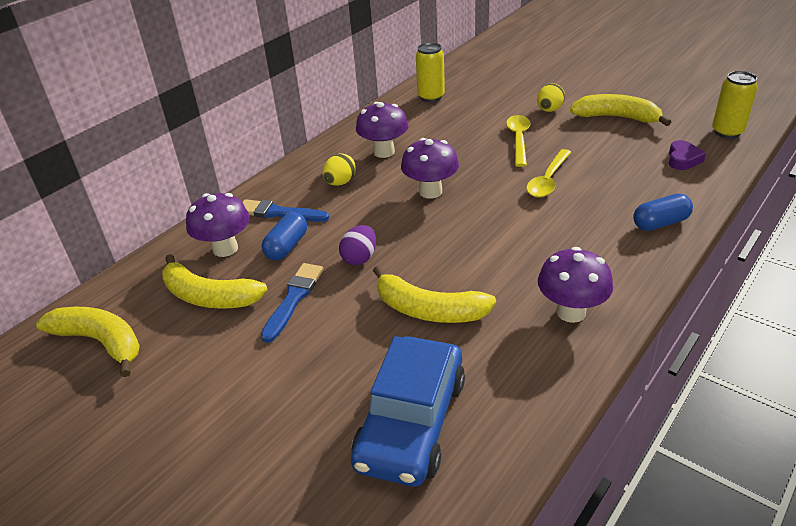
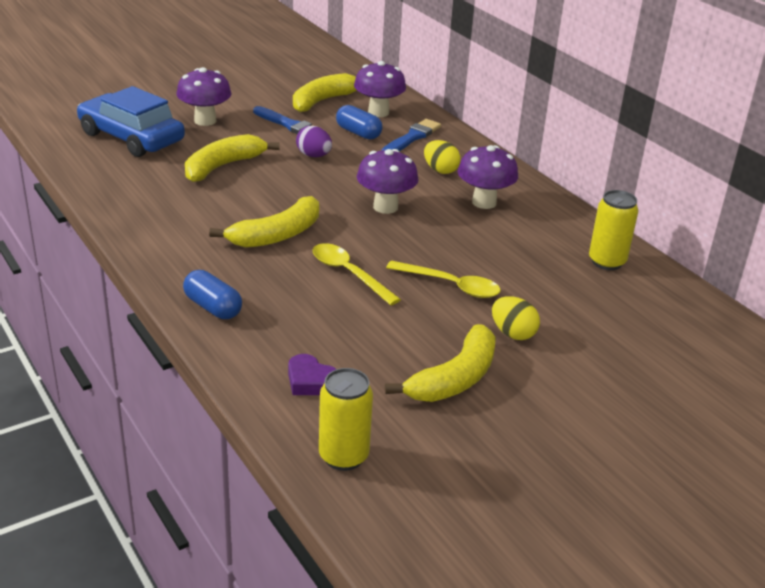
camera: 105 degrees right, 5 degrees down
yellow banana [36,307,140,377] -> yellow banana moved to [209,196,319,248]
purple mushroom [538,247,613,323] -> purple mushroom moved to [176,67,232,126]
blue capsule [633,193,693,231] -> blue capsule turned 45 degrees counterclockwise [183,270,242,319]

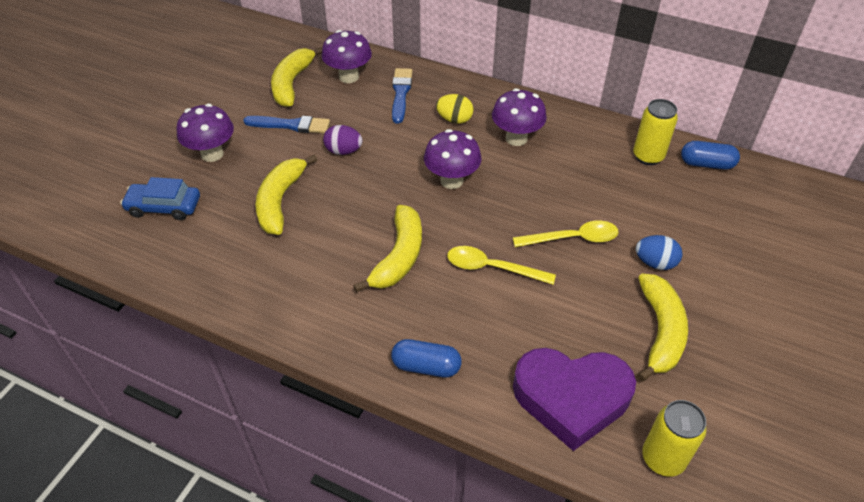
camera: 30 degrees left, 15 degrees up
blue car [77,86,185,157] -> blue car [121,177,200,220], size x0.61
purple heart [288,354,336,395] -> purple heart [513,348,636,451], size x2.24
blue capsule [336,105,382,140] -> blue capsule moved to [681,141,740,170]
yellow egg [492,296,540,340] -> blue egg [636,235,683,270]

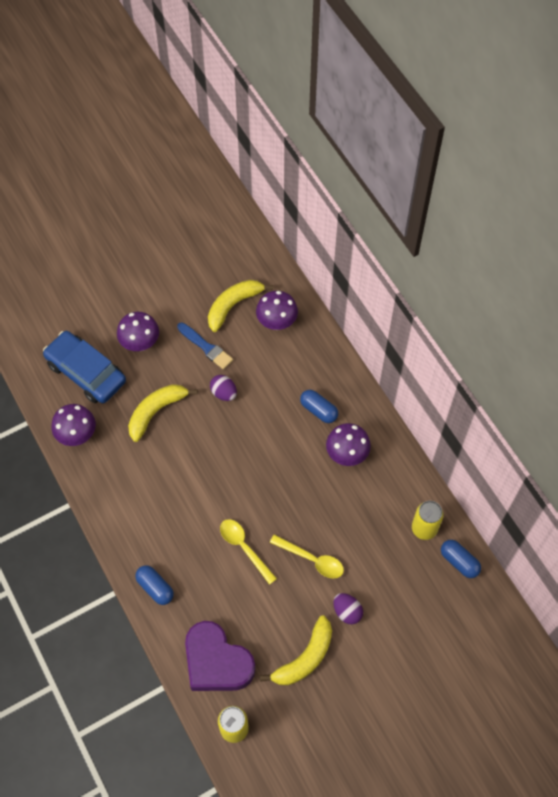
camera: 35 degrees right, 15 degrees up
blue car [121,177,200,220] -> blue car [43,331,126,403], size x1.63
yellow banana [353,205,422,292] -> none
blue brush [392,68,413,124] -> none
purple mushroom [424,129,482,189] -> purple mushroom moved to [51,404,96,446]
yellow egg [436,94,474,124] -> blue capsule [300,390,338,423]
blue egg [636,235,683,270] -> purple egg [333,593,363,624]

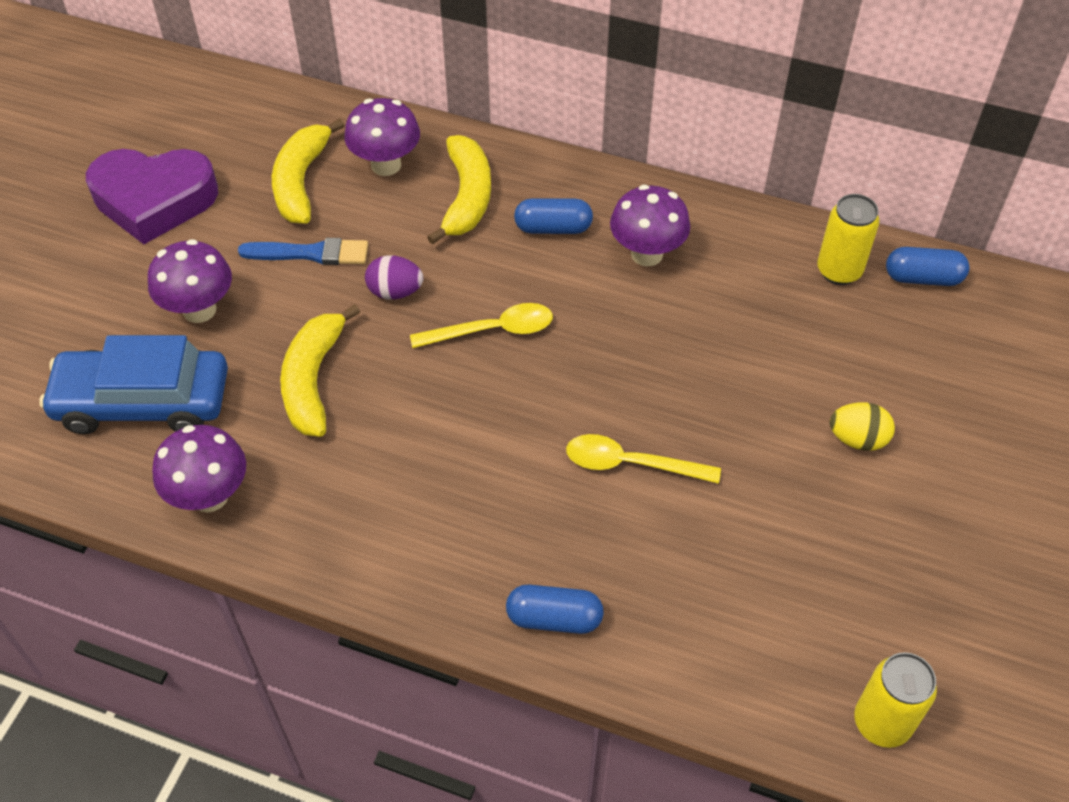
camera: 40 degrees left, 10 degrees down
purple heart [185,621,255,691] -> purple heart moved to [86,149,218,244]
yellow banana [260,616,332,685] -> yellow banana moved to [427,135,491,245]
yellow spoon [270,535,344,579] -> yellow spoon moved to [410,303,553,348]
purple egg [333,593,363,624] -> yellow egg [830,402,895,451]

